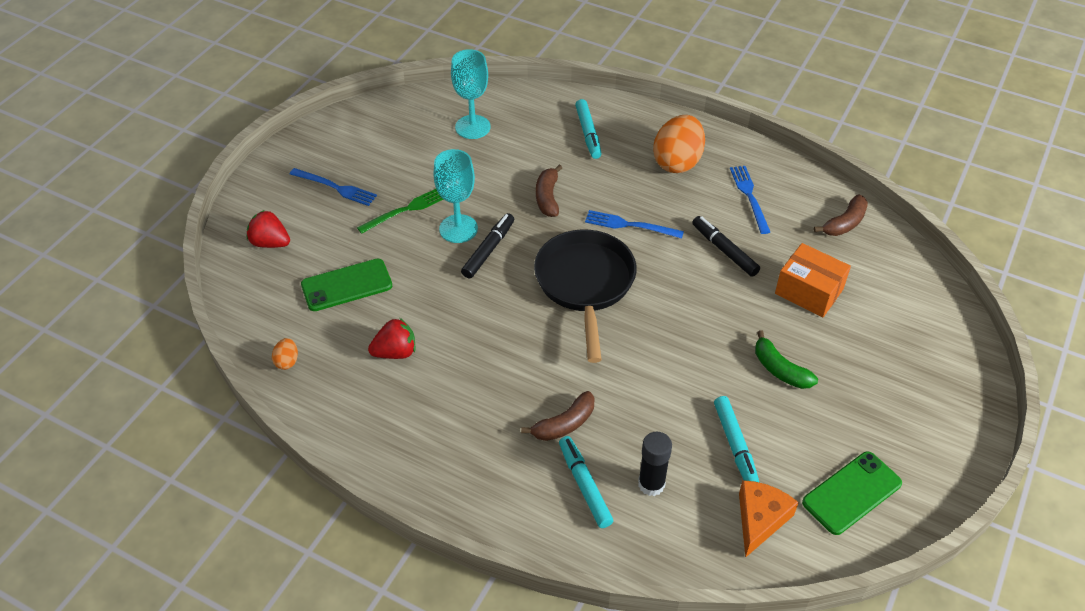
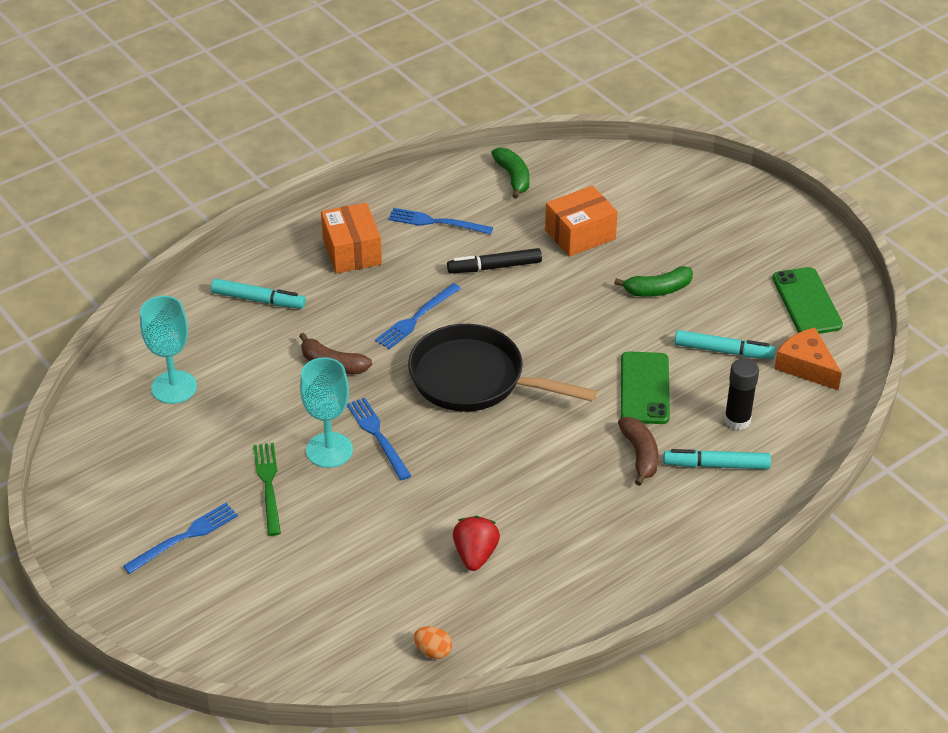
camera: 65 degrees left, 5 degrees down
red strawberry [247,210,290,248] -> none
green phone [301,259,392,311] -> green phone moved to [621,351,670,424]
black marker [461,213,514,278] -> blue fork [347,397,412,480]
orange egg [653,115,705,173] -> orange box [321,203,382,274]
brown banana [814,195,868,236] -> green banana [491,148,530,199]

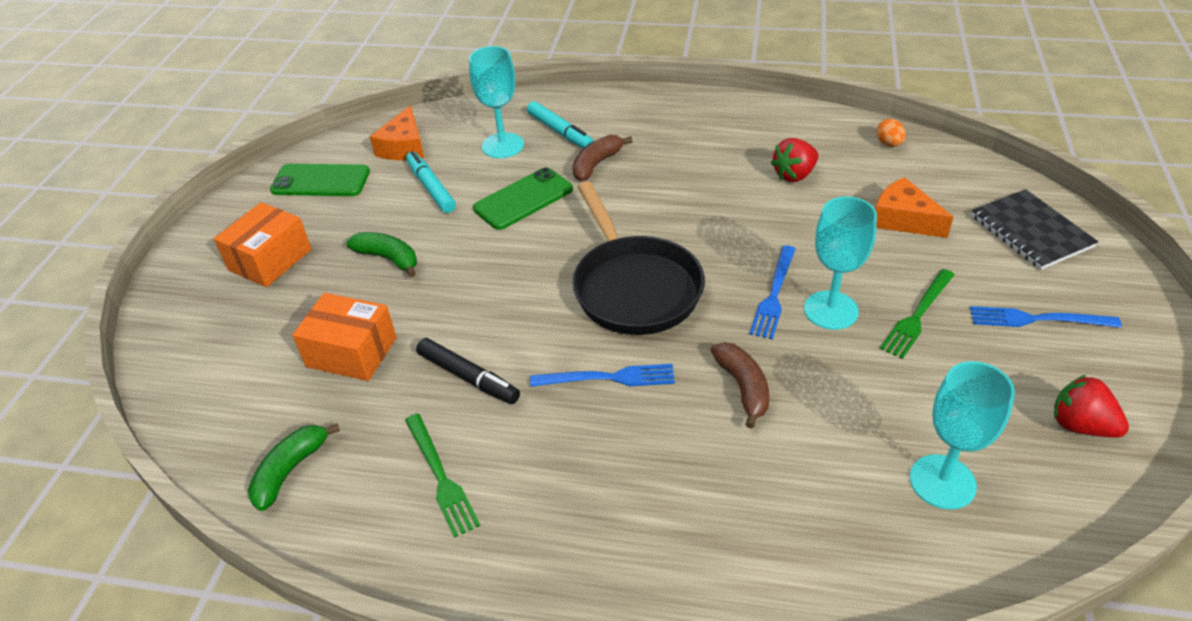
camera: 130 degrees left, 0 degrees up
turquoise marker [211,279,306,309] -> none
orange box [321,203,382,274] -> orange box moved to [214,202,311,287]
blue fork [388,208,493,235] -> green fork [405,414,480,538]
black glue stick [724,358,759,430] -> turquoise goblet [469,46,524,158]
green phone [773,267,843,334] -> green phone turned 60 degrees clockwise [270,164,370,196]
none -> orange cheese [875,177,953,238]
none -> black notebook [971,189,1098,270]
none -> red strawberry [1054,375,1129,438]

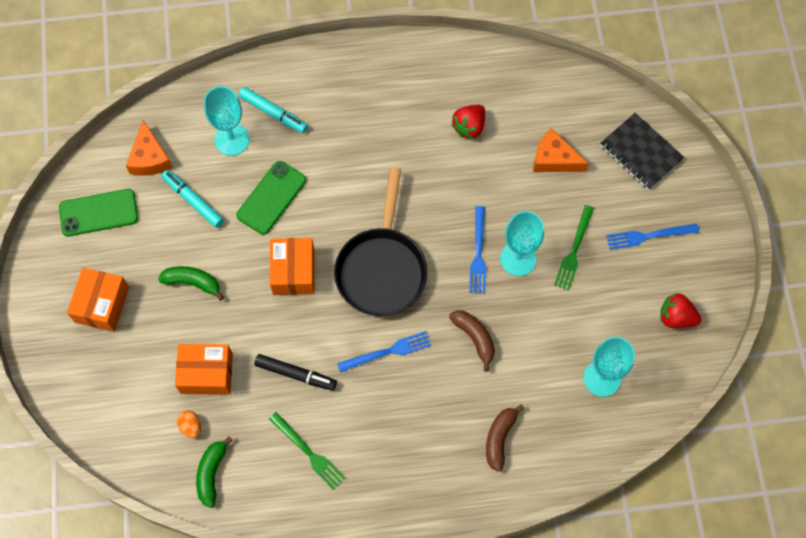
camera: 20 degrees left, 25 degrees up
brown banana [572,135,633,181] -> brown banana moved to [486,404,524,472]
black pan [572,181,705,335] -> black pan turned 45 degrees clockwise [334,167,427,316]
orange egg [876,119,906,147] -> orange egg moved to [177,410,201,438]
none -> orange box [270,238,314,295]

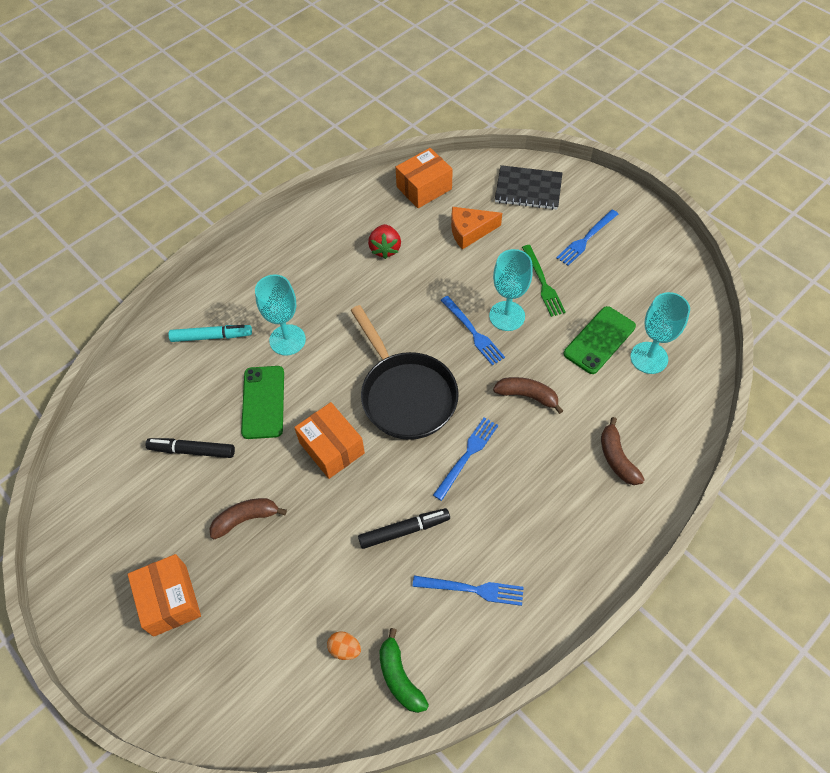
camera: 35 degrees left, 10 degrees down
green phone [59,189,138,236] -> green phone moved to [564,306,636,374]
orange cheese [126,120,173,176] -> none
green banana [158,266,224,301] -> brown banana [209,498,287,540]
turquoise marker [161,170,224,228] -> black marker [145,438,235,458]
orange box [175,344,233,395] -> orange box moved to [396,148,453,208]
turquoise goblet [204,86,250,156] -> turquoise goblet moved to [255,274,306,356]
green fork [269,412,346,490] -> blue fork [412,576,524,606]
red strawberry [660,293,701,328] -> none

